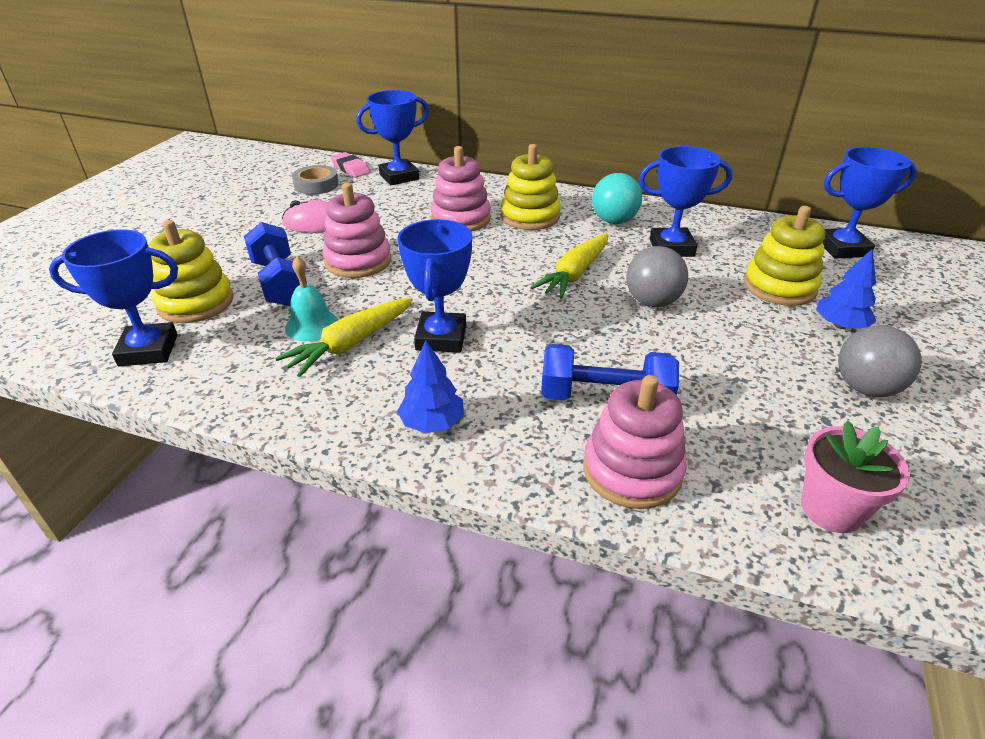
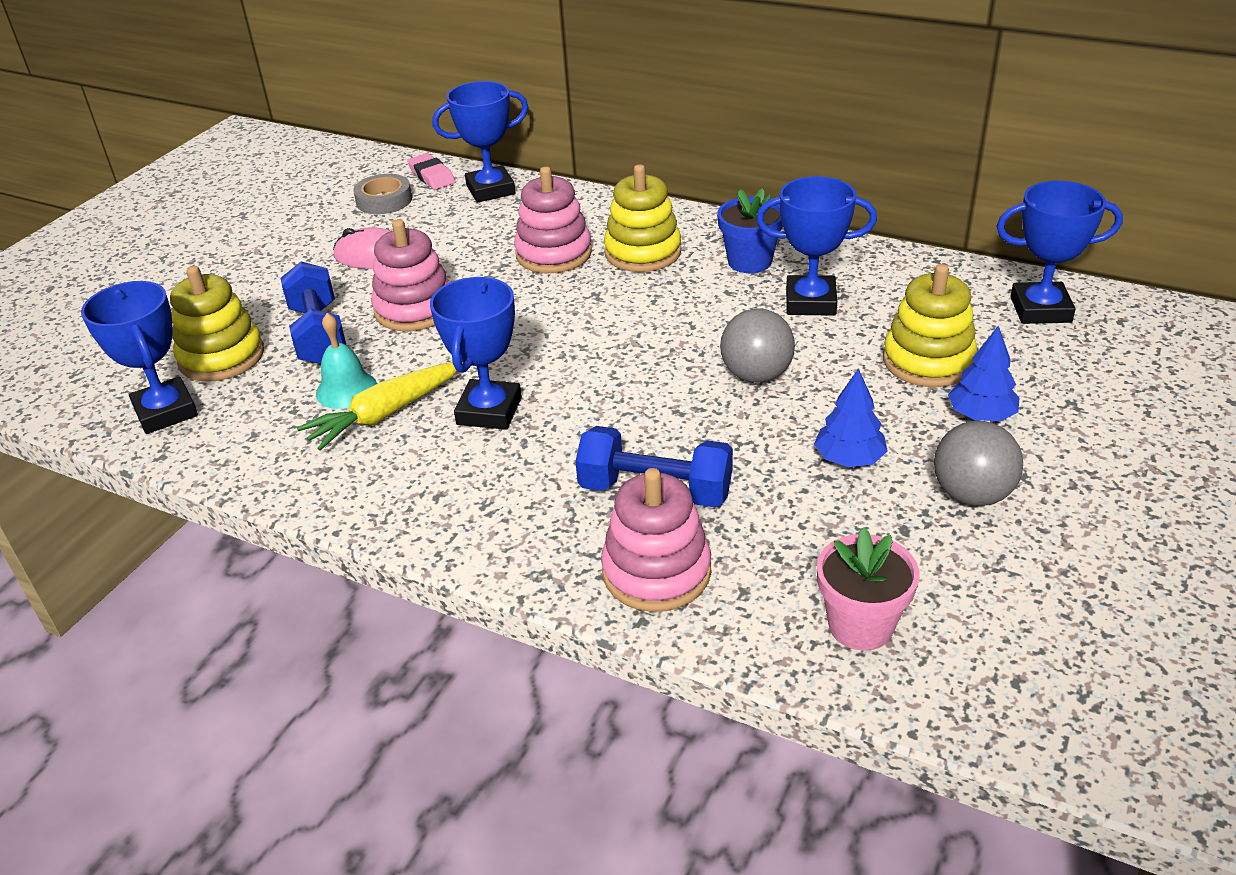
camera: 10 degrees right, 0 degrees up
blue trophy [49,229,178,366] -> blue trophy turned 60 degrees clockwise [81,281,198,434]
blue tree [397,341,464,433] -> blue tree moved to [814,368,888,467]
yellow carrot [531,234,609,299] -> none
turquoise ball [592,173,642,224] -> blue flower pot [717,188,783,273]

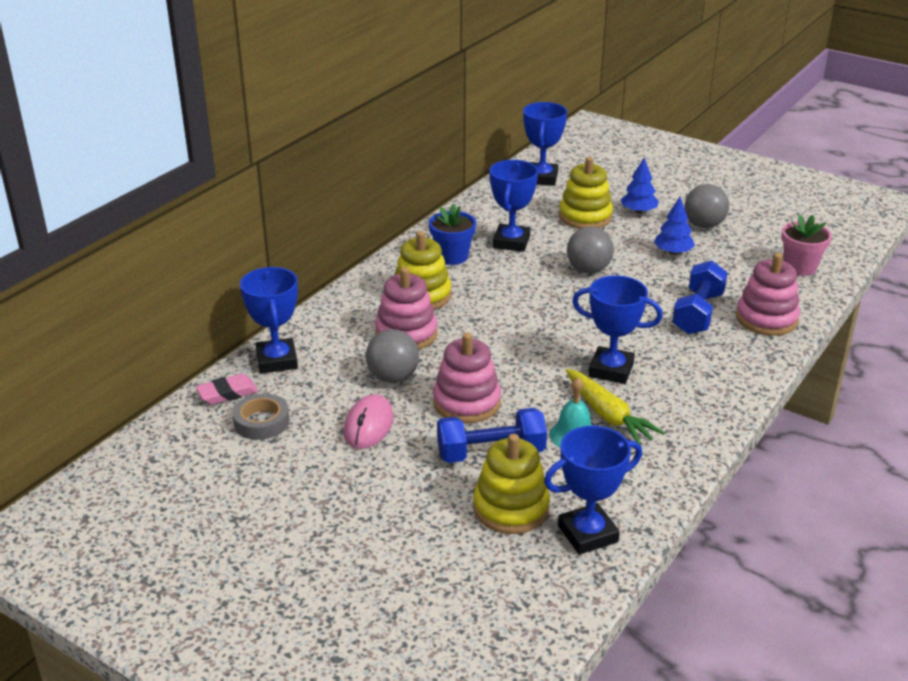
camera: 85 degrees left, 5 degrees down
none -> grey ball [366,329,419,383]

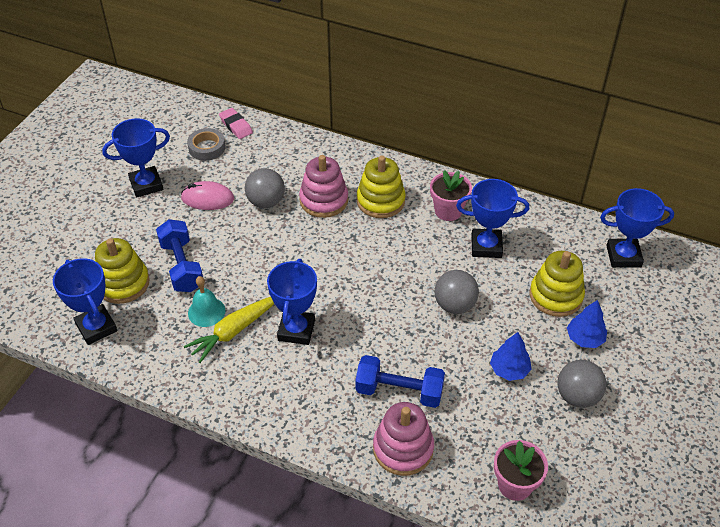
camera: 80 degrees right, 15 degrees up
blue trophy [240,267,298,374] -> blue trophy moved to [102,118,170,197]
blue flower pot [429,203,476,265] -> pink flower pot [430,170,472,221]
pink stacking toy [433,333,501,423] -> none

